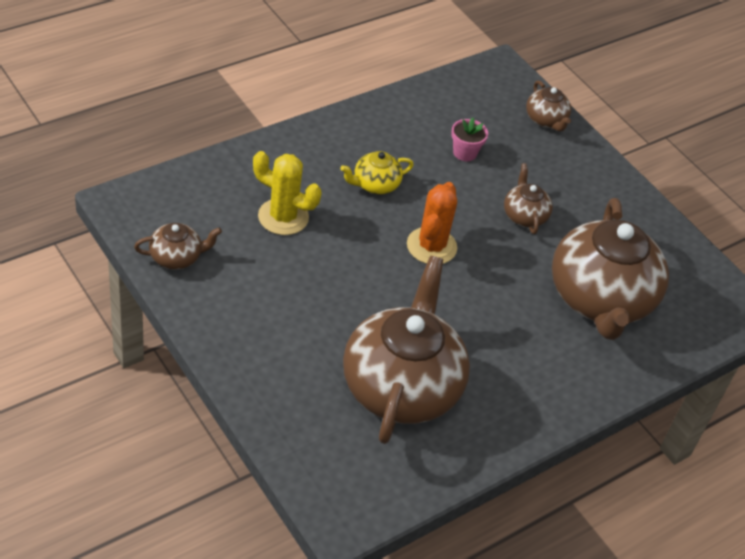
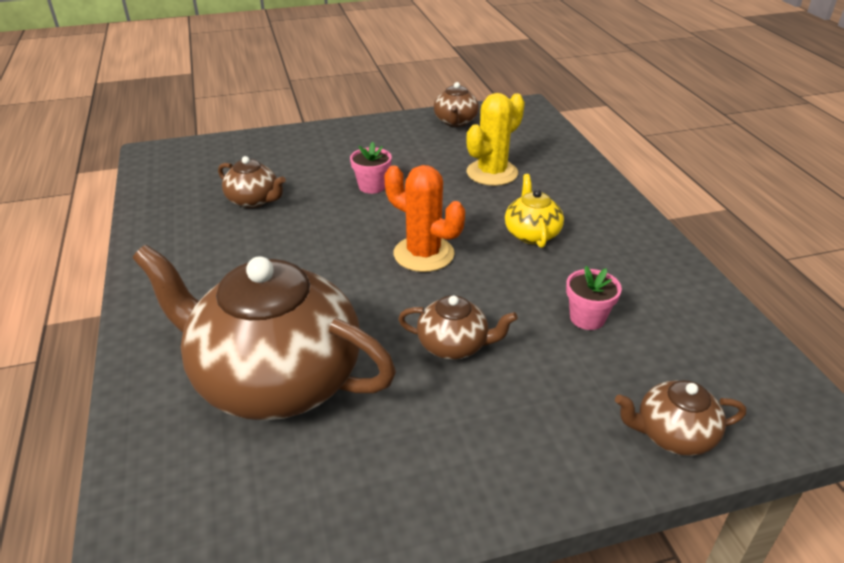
camera: 115 degrees right, 10 degrees down
brown teapot [343,256,470,444] -> brown teapot [218,156,286,208], size x0.44
none -> pink flower pot [350,142,392,194]

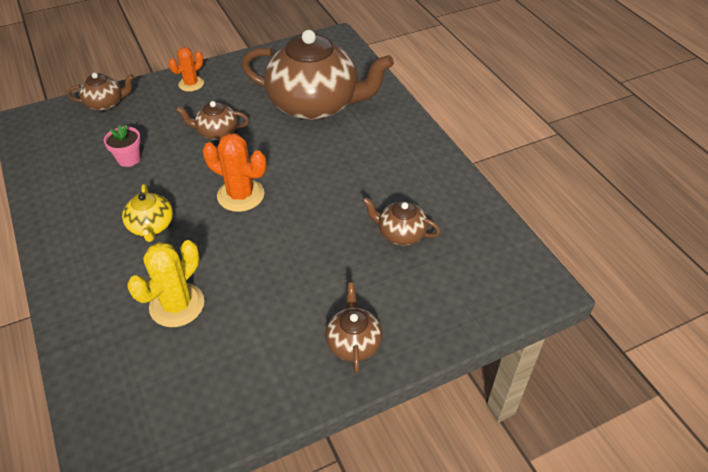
camera: 170 degrees right, 10 degrees up
pink flower pot [350,142,392,194] -> none
brown teapot [434,82,479,127] -> brown teapot moved to [325,283,382,373]
none -> orange cactus [169,47,204,92]

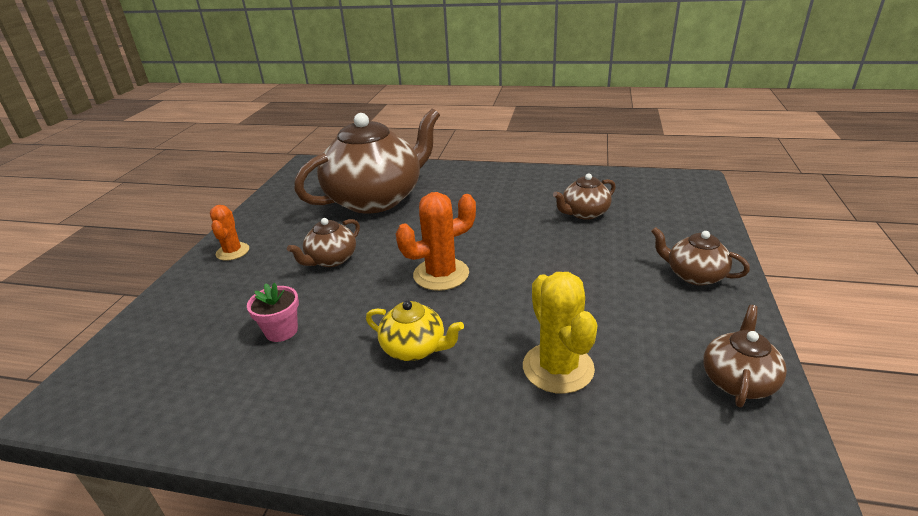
camera: 50 degrees left, 15 degrees down
brown teapot [67,73,134,111] -> brown teapot moved to [703,305,787,407]

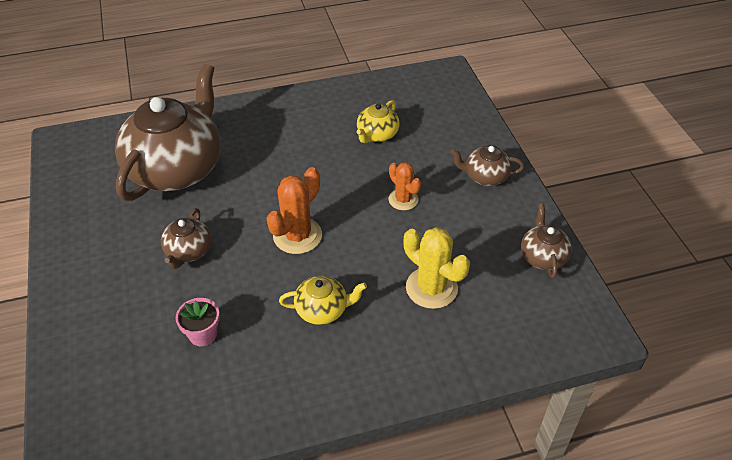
camera: 30 degrees left, 15 degrees up
orange cactus [210,205,249,261] -> orange cactus moved to [389,162,421,210]
brown teapot [553,173,616,220] -> yellow teapot [357,100,400,143]

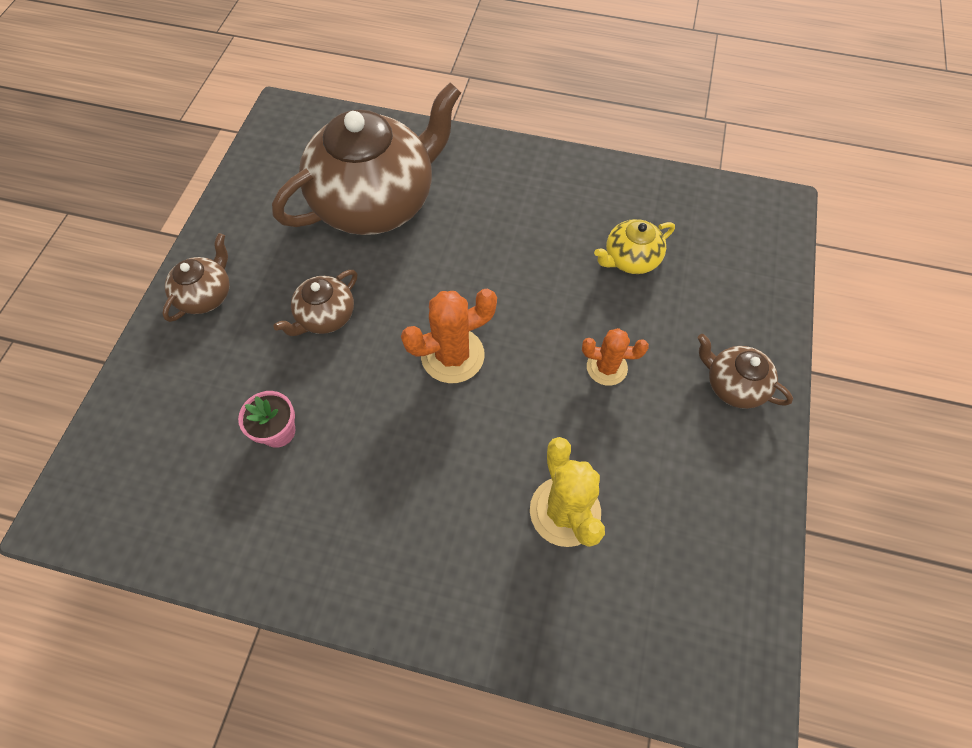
camera: 30 degrees right, 15 degrees up
yellow teapot [279,276,367,325] -> none
orange cactus [389,162,421,210] -> orange cactus turned 75 degrees counterclockwise [582,328,649,386]
brown teapot [521,203,572,278] -> brown teapot moved to [162,233,230,322]

